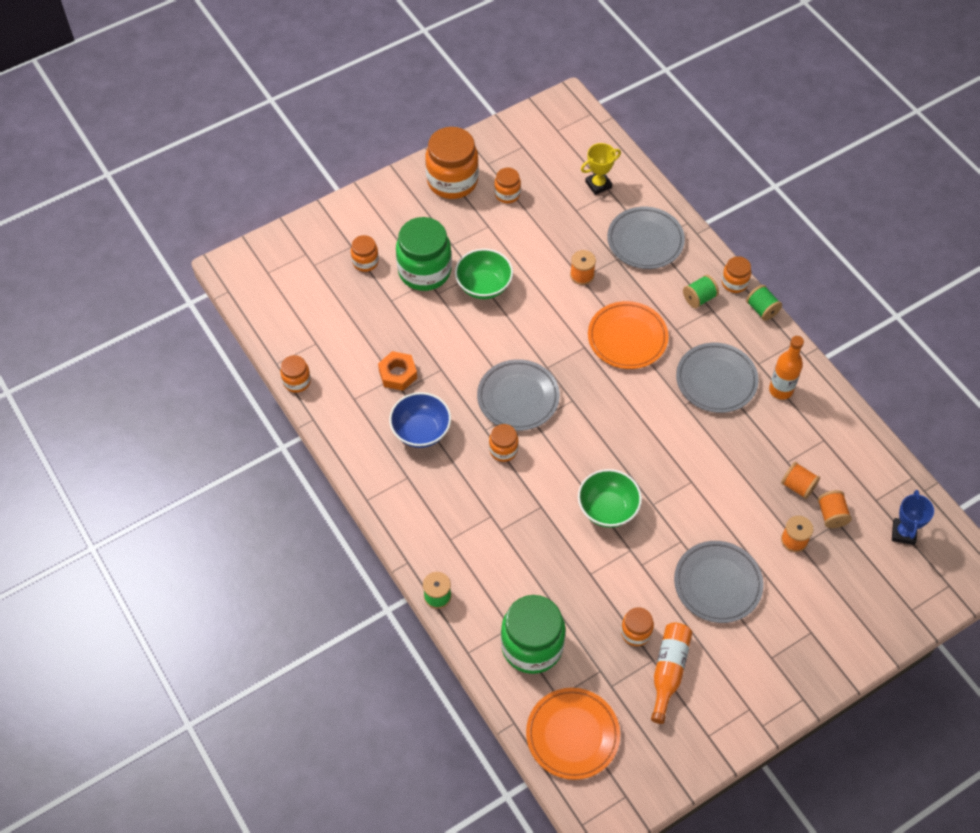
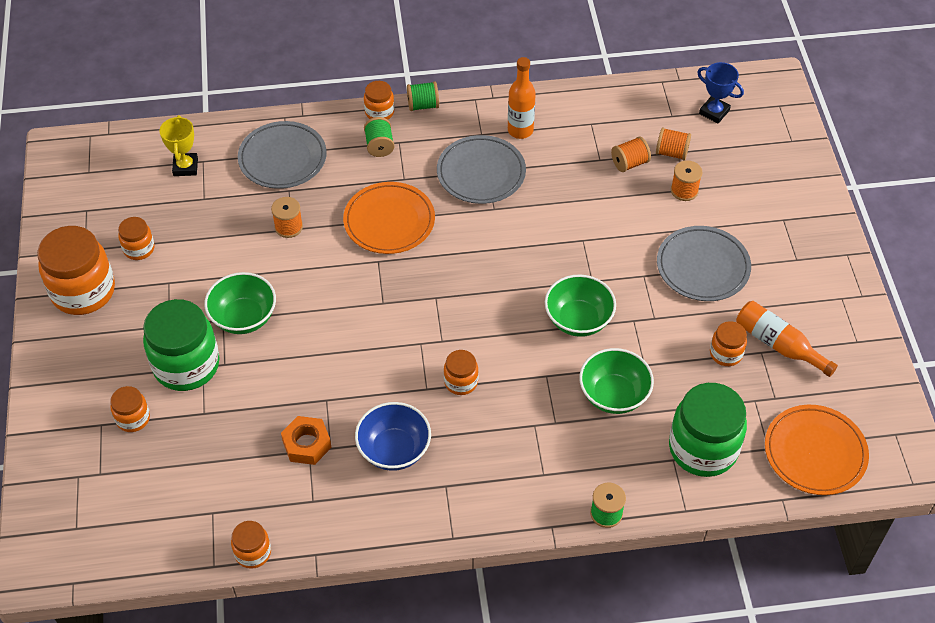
camera: 65 degrees left, 5 degrees down
grey plate [477,359,560,431] -> none
none -> green bowl [579,348,654,414]

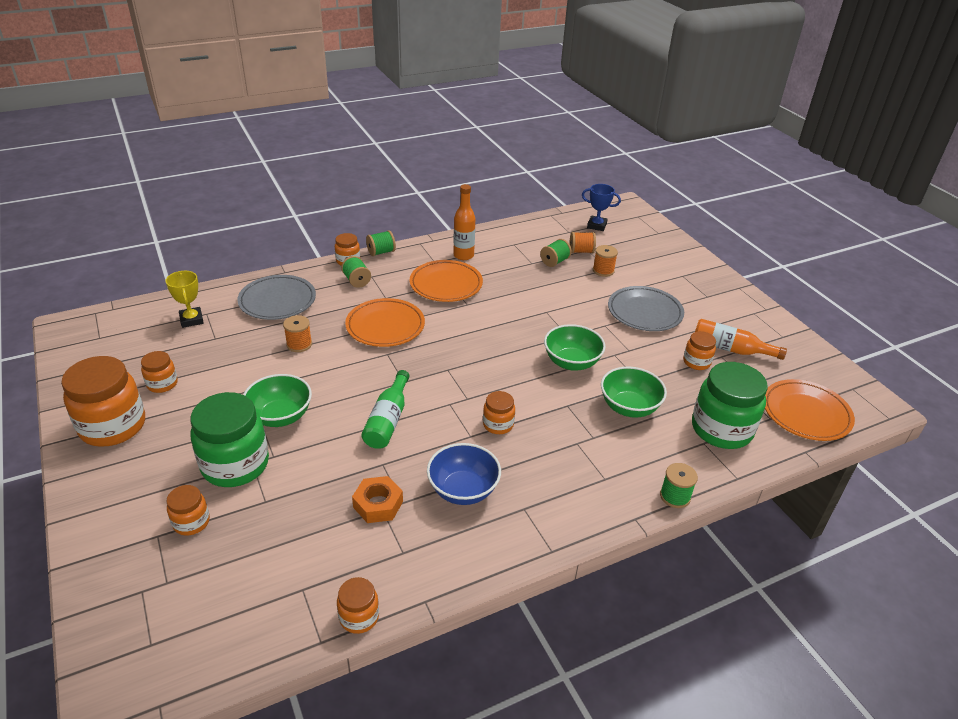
camera: 20 degrees left, 15 degrees down
grey plate [437,135,526,204] -> orange plate [410,260,483,302]
orange spool [611,137,651,172] -> green spool [540,239,572,267]
none -> green bottle [361,370,409,449]

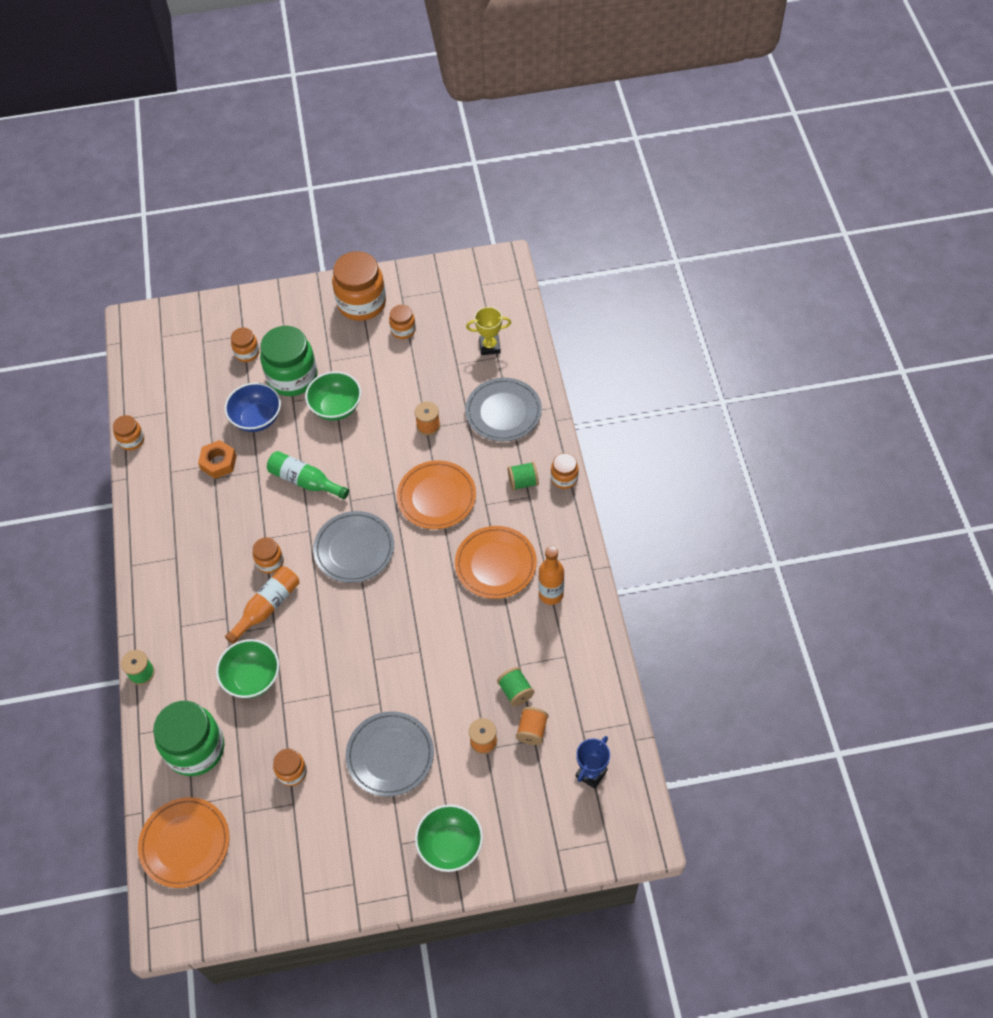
camera: 110 degrees right, 20 degrees up
green spool [366,230,396,256] -> none
blue bowl [427,443,501,505] -> blue bowl moved to [225,383,281,432]
green bowl [544,324,606,371] -> green bowl moved to [415,804,483,872]
orange bottle [695,319,787,360] -> orange bottle moved to [225,567,299,644]
none -> grey plate [313,511,394,583]

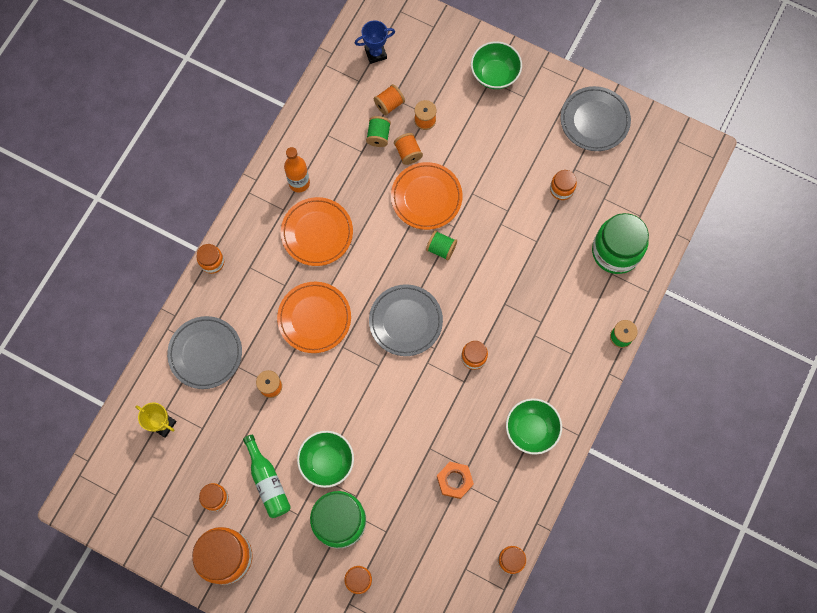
camera: 145 degrees left, 15 degrees up
orange plate [138,797,230,888] -> orange plate moved to [391,162,463,230]
green bowl [216,639,279,698] -> green bowl moved to [506,398,562,455]
blue bowl [225,383,281,432] -> none
orange bottle [225,567,299,644] -> none
green bottle [267,451,349,499] -> green bottle moved to [243,435,291,518]
grey plate [345,711,434,797] -> grey plate moved to [560,86,631,151]
green spool [508,462,539,490] -> green spool moved to [426,230,457,261]
none -> orange spool [394,133,423,165]

